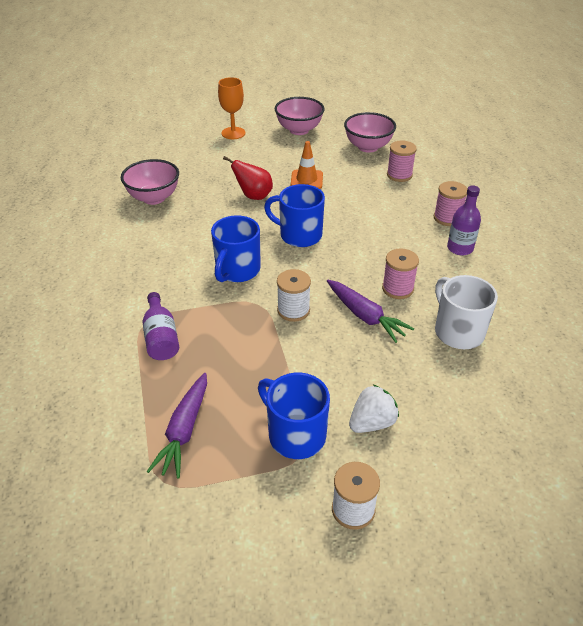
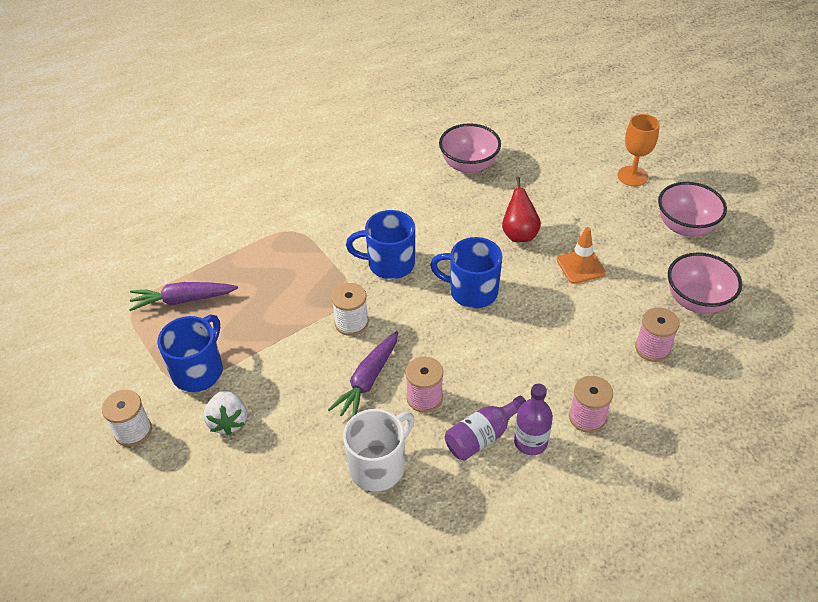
camera: 70 degrees right, 5 degrees up
purple bottle [142,292,179,360] -> purple bottle moved to [445,396,526,460]
blue mug [264,184,325,247] -> blue mug turned 75 degrees counterclockwise [430,237,503,308]
white strawberry [349,385,399,433] -> white strawberry turned 45 degrees clockwise [203,390,247,435]

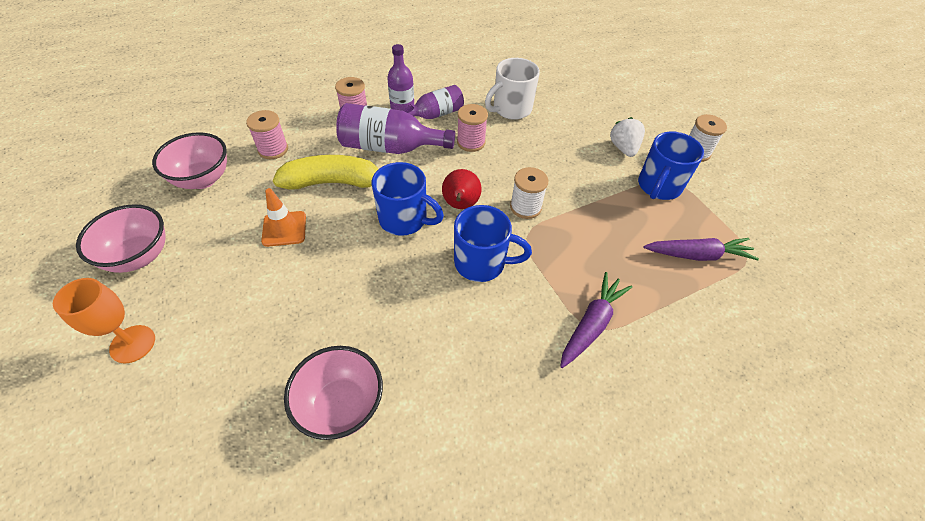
camera: 175 degrees left, 5 degrees up
purple carrot [328,331,398,417] -> purple carrot moved to [560,272,633,368]
red pear [502,177,541,242] -> red pear moved to [442,169,482,209]
none -> yellow banana [273,155,378,189]
none -> purple bottle [336,103,455,154]

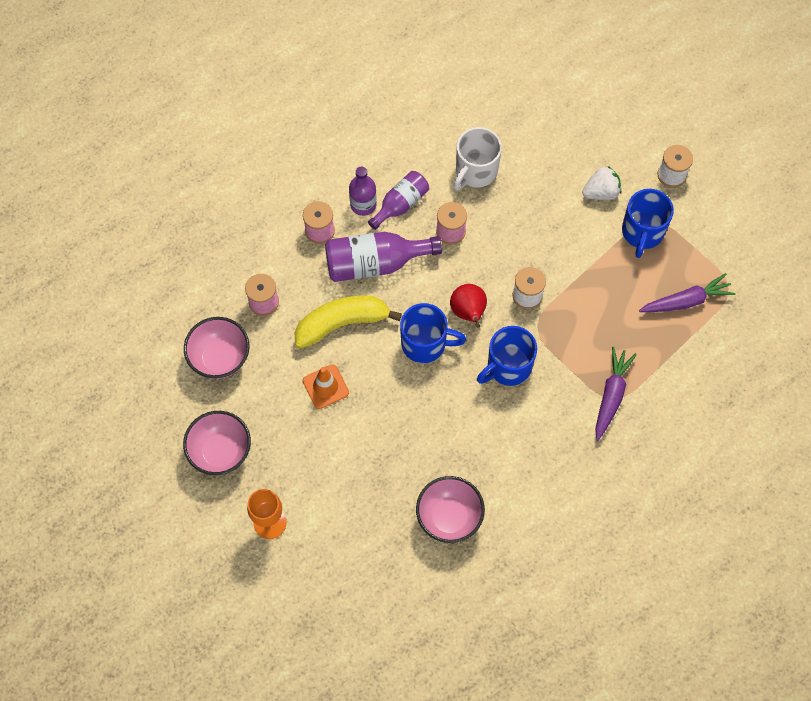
camera: 15 degrees left, 15 degrees up
blue mug [454,205,532,282] -> blue mug turned 150 degrees clockwise [477,326,537,386]
white strawberry [610,117,645,157] -> white strawberry turned 90 degrees clockwise [582,166,621,200]

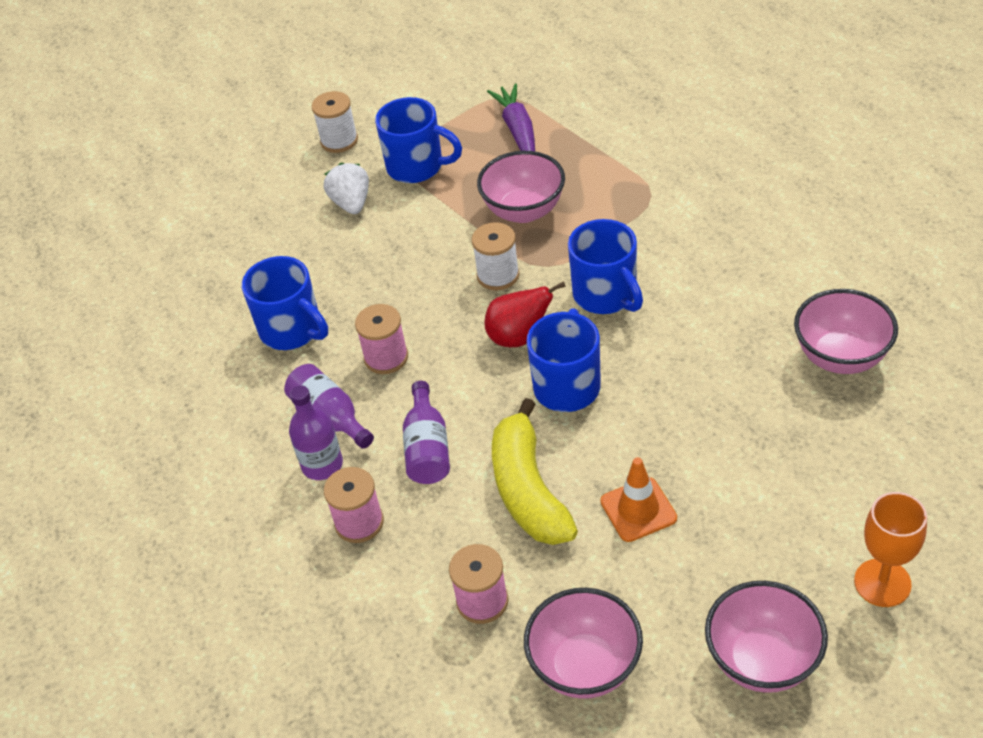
camera: 80 degrees left, 20 degrees down
purple bottle [325,232,442,282] -> purple bottle [403,381,450,484], size x0.63
white mug [454,127,502,191] -> blue mug [242,256,328,350]
purple carrot [595,347,637,441] -> none
none -> pink bowl [477,151,565,223]

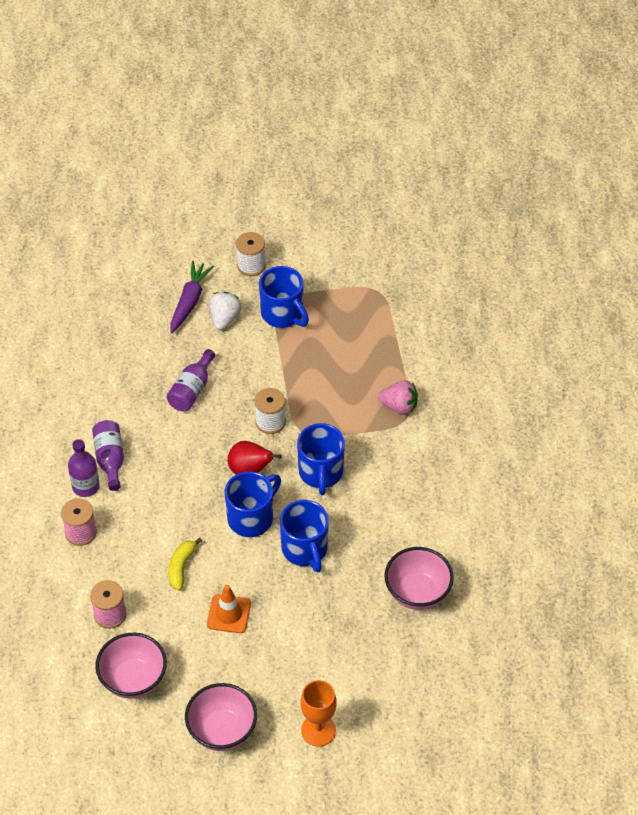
camera: 25 degrees right, 5 degrees up
blue mug [242,256,328,350] -> blue mug moved to [280,500,329,572]
pink spool [355,304,408,374] -> none
purple bottle [403,381,450,484] -> purple bottle moved to [167,349,215,411]
pink bowl [477,151,565,223] -> none
purple carrot [487,83,535,151] -> purple carrot moved to [170,261,214,333]
yellow banana [492,398,578,545] -> yellow banana [168,538,202,590], size x0.55
none -> pink strawberry [378,380,418,415]

